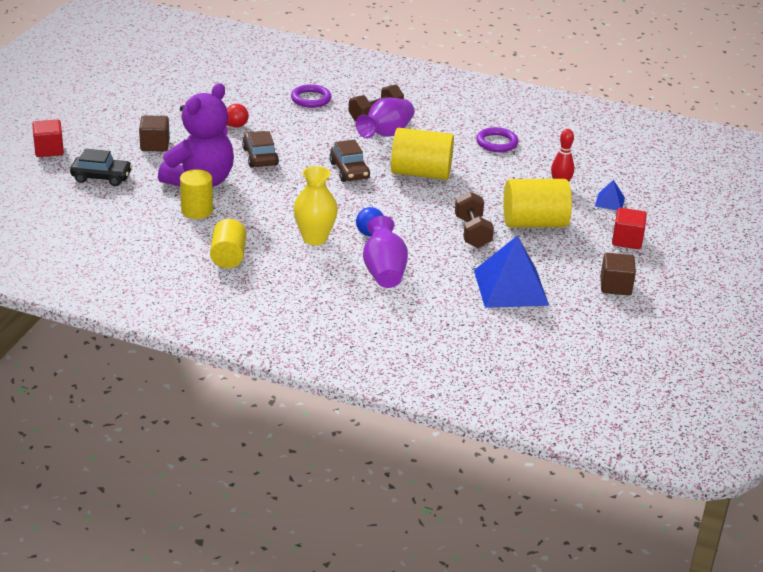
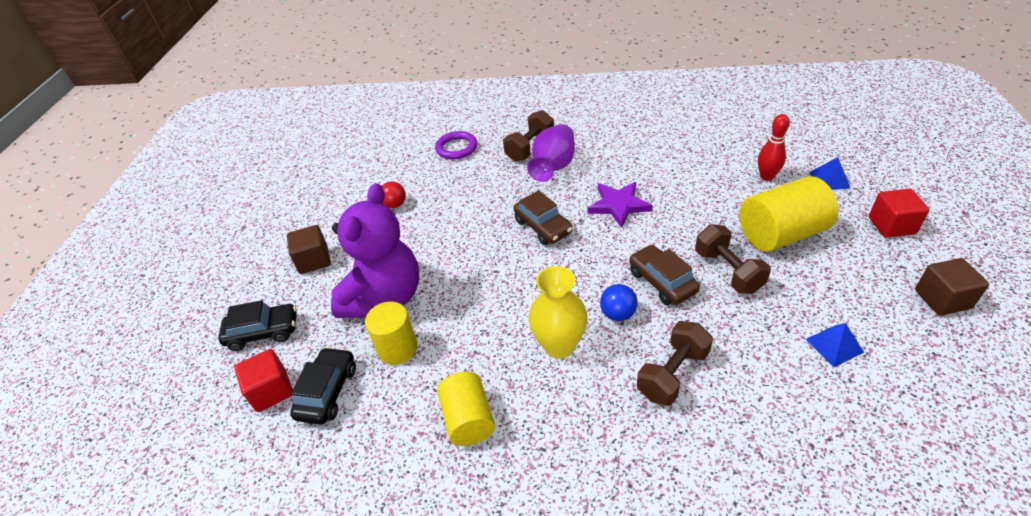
camera: 10 degrees left, 10 degrees up
red cube [32,119,64,157] -> red cube moved to [234,349,293,412]
brown car [242,131,279,168] -> brown car moved to [629,245,700,305]
purple vase [363,216,408,288] -> brown dumbbell [637,321,713,406]
yellow cylinder [391,128,454,180] -> purple star [588,182,653,228]
blue pyramid [474,236,549,308] -> blue pyramid [806,323,864,367], size x0.46
purple ring [476,127,518,152] -> none
none -> black car [290,347,356,424]

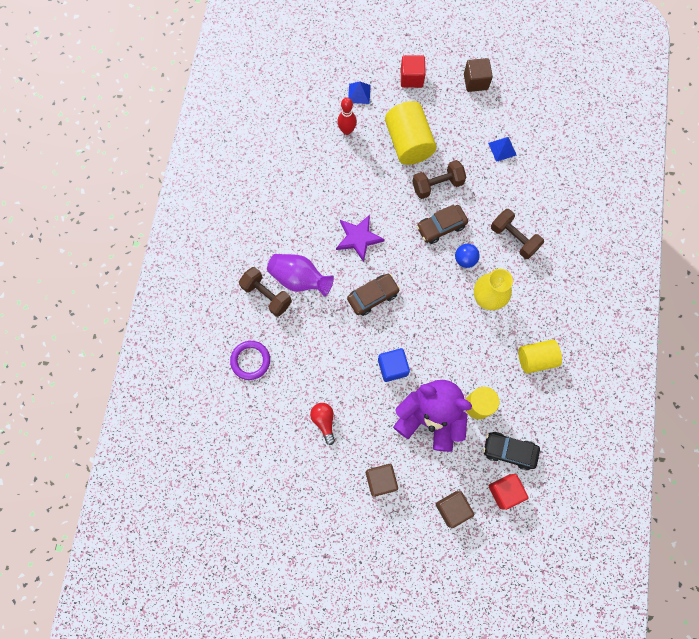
camera: 90 degrees left, 30 degrees up
black car [218,300,297,351] -> brown cube [436,491,474,528]
none -> blue cube [378,348,410,382]

